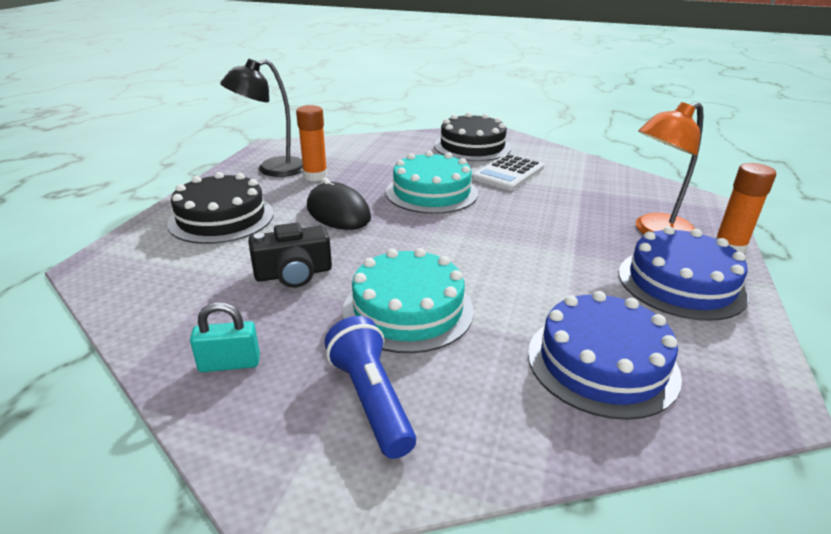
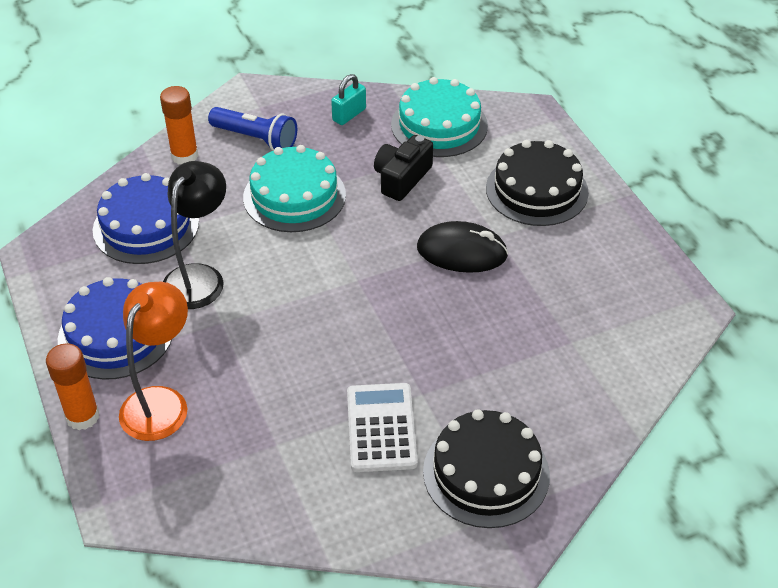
camera: 140 degrees right, 15 degrees up
black lamp [220,59,303,177] -> black lamp moved to [163,161,226,309]
orange glue stick [296,105,328,181] -> orange glue stick moved to [160,86,198,164]
turquoise cake [386,151,478,214] -> turquoise cake moved to [391,77,488,157]

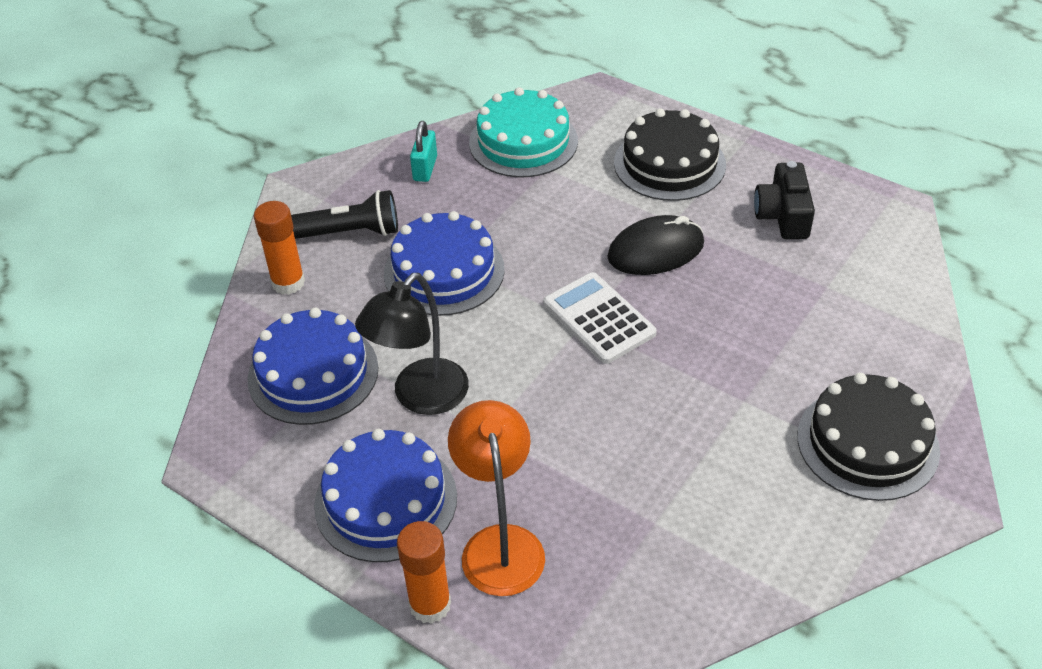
camera: 30 degrees left, 0 degrees up
black lamp [163,161,226,309] -> black lamp turned 135 degrees counterclockwise [355,273,469,415]
blue flashlight [208,107,297,151] -> black flashlight [291,190,398,239]
turquoise cake [243,145,346,232] -> blue cake [384,211,505,316]
white calculator [347,383,418,472] -> white calculator moved to [543,272,657,364]
black camera [374,135,433,201] -> black camera moved to [754,161,815,239]

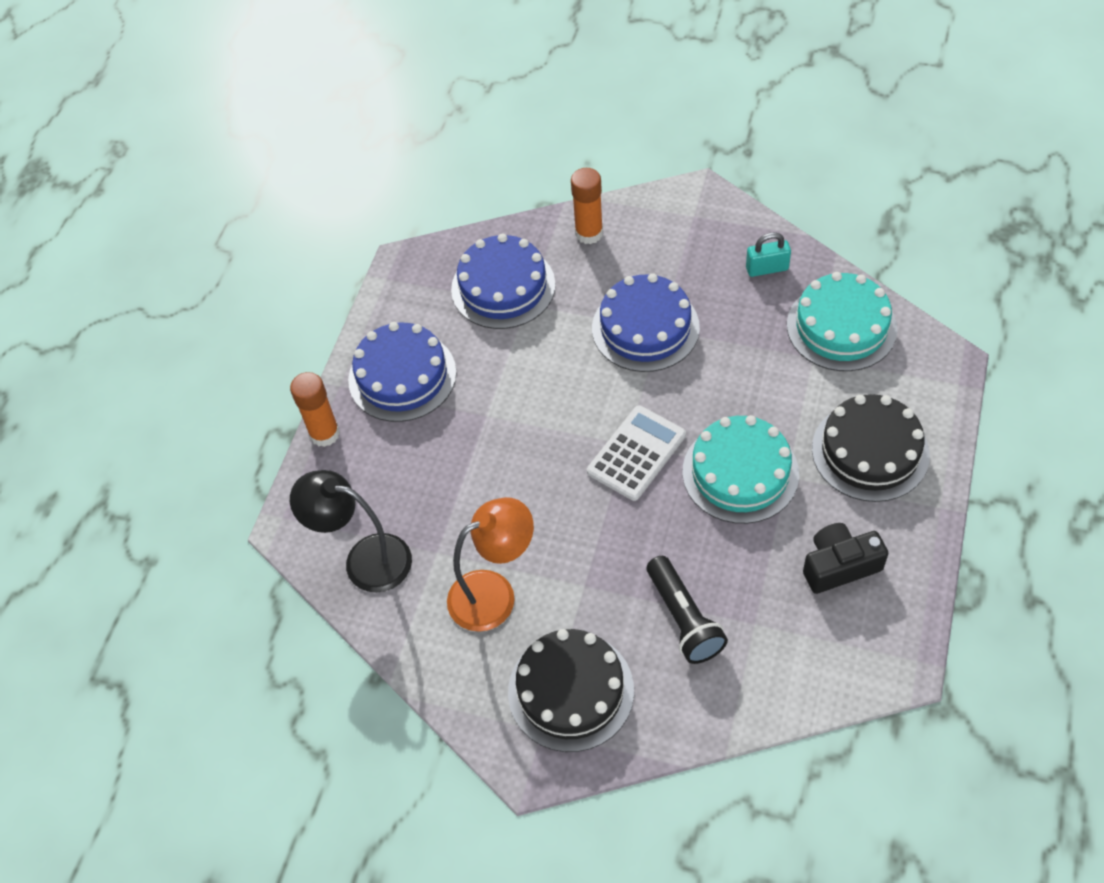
camera: 75 degrees right, 10 degrees up
black flashlight [291,190,398,239] -> black flashlight moved to [647,556,728,664]
black lamp [355,273,469,415] -> black lamp moved to [290,470,412,593]
orange lamp [448,400,545,596] -> orange lamp moved to [447,497,534,632]
black mouse [607,215,704,275] -> turquoise cake [683,415,799,524]

